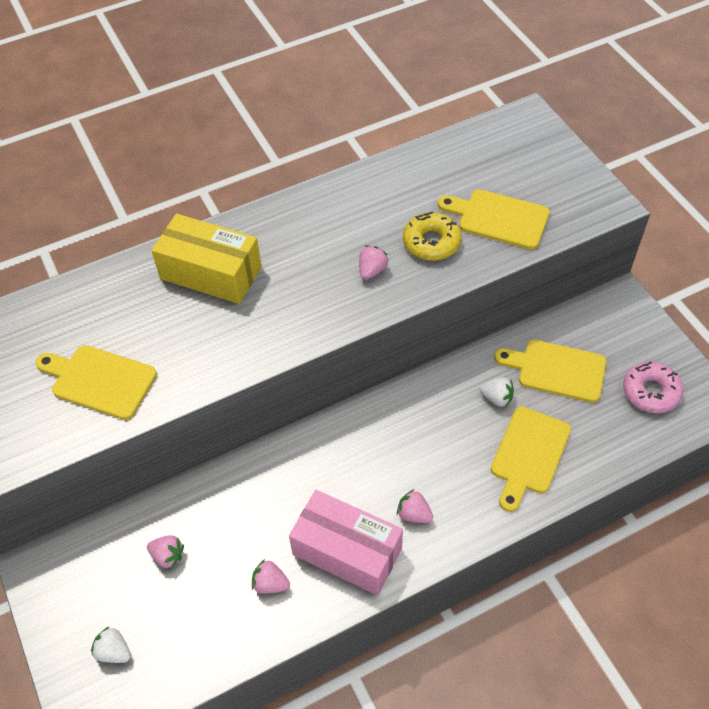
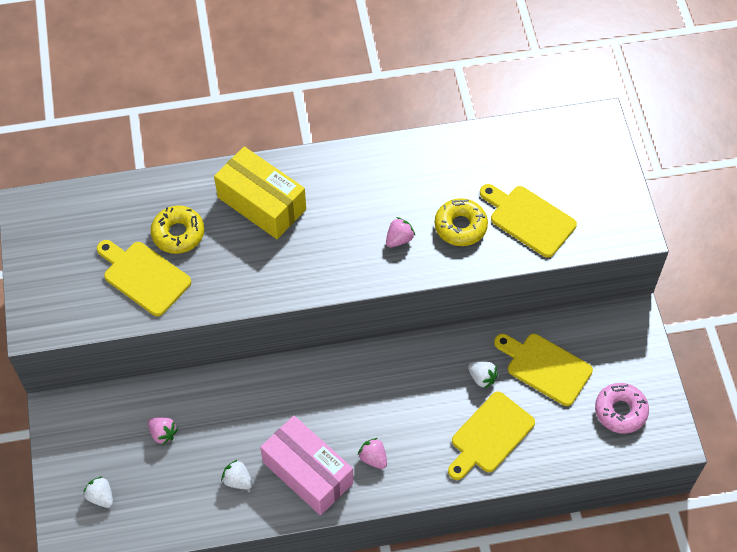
camera: 15 degrees right, 5 degrees up
pink strawberry [252,559,290,594] -> white strawberry [221,460,253,489]
none -> yellow donut [151,206,204,254]

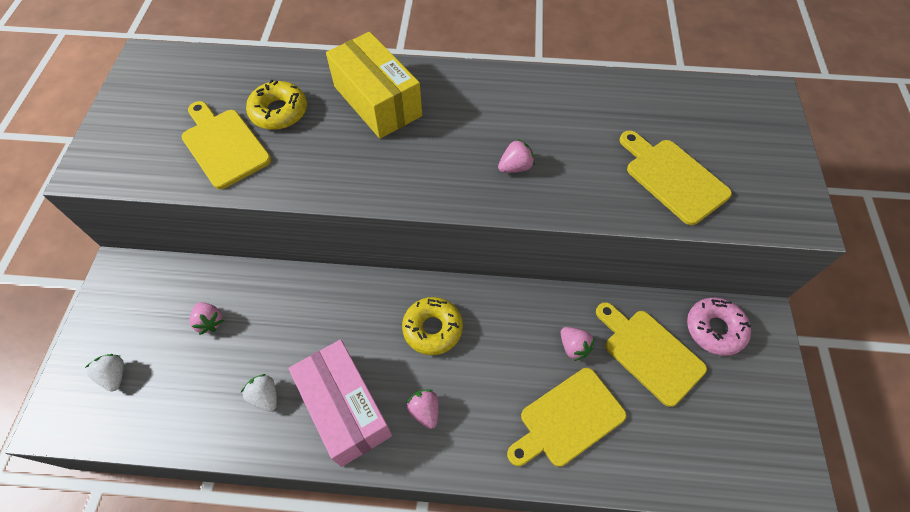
camera: 15 degrees right, 0 degrees up
yellow donut [435,198,488,246] -> yellow donut moved to [402,297,463,355]
white strawberry [468,362,498,389] -> pink strawberry [561,327,594,361]
pink donut [595,383,649,434] -> pink donut moved to [687,297,751,356]

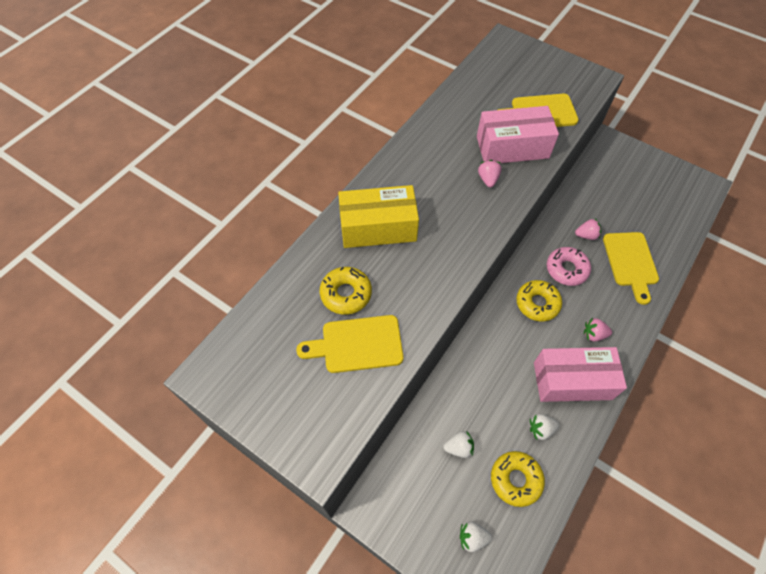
camera: 60 degrees left, 0 degrees up
pink strawberry [190,302,224,335] -> white strawberry [443,431,474,458]
yellow cutting board [596,302,707,407] -> none
pink donut [687,297,751,356] -> pink donut moved to [547,247,591,286]
none -> pink box [477,106,559,163]
none -> yellow donut [491,451,545,507]

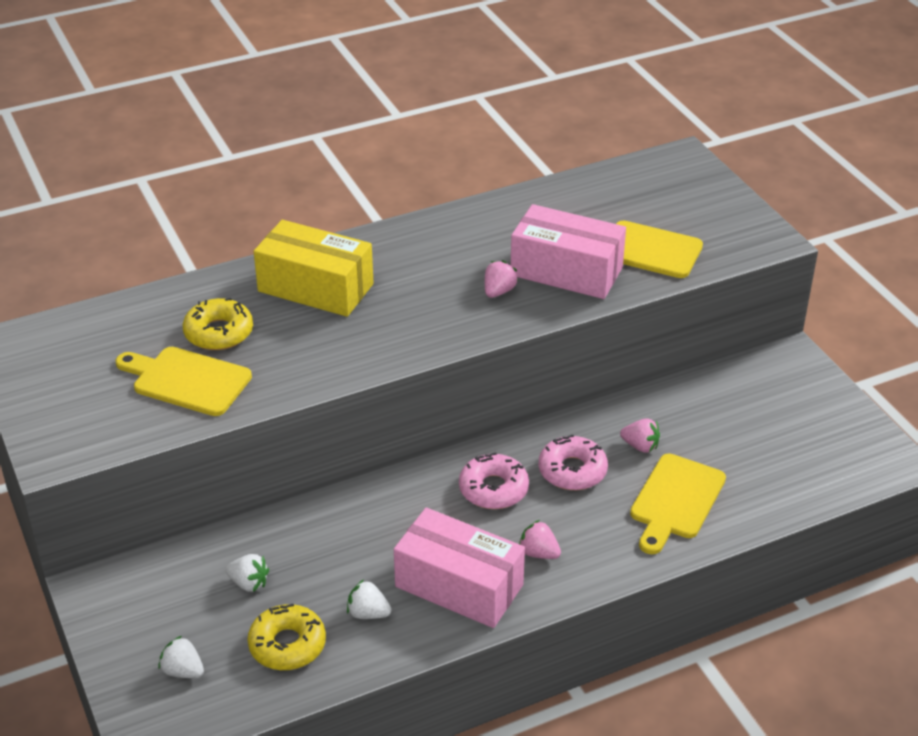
camera: 30 degrees right, 20 degrees down
yellow donut [516,280,562,322] -> pink donut [459,452,529,509]

